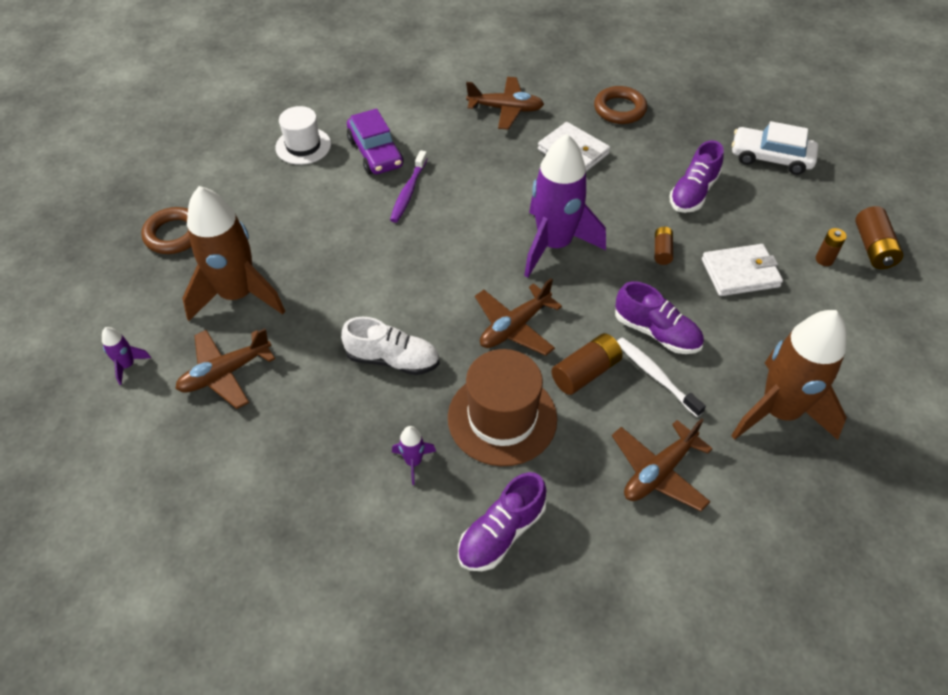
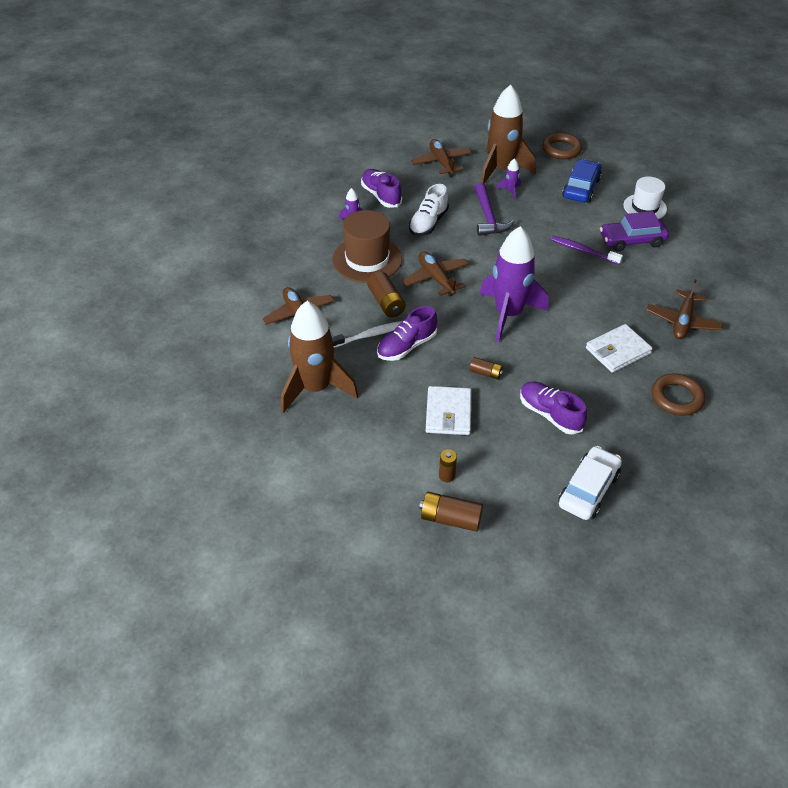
camera: 105 degrees right, 5 degrees down
purple rocket [102,327,151,385] -> purple rocket moved to [497,158,521,200]
purple shoe [458,472,546,571] -> purple shoe moved to [361,169,402,208]
none -> purple hammer [475,183,515,236]
none -> blue car [562,159,602,203]

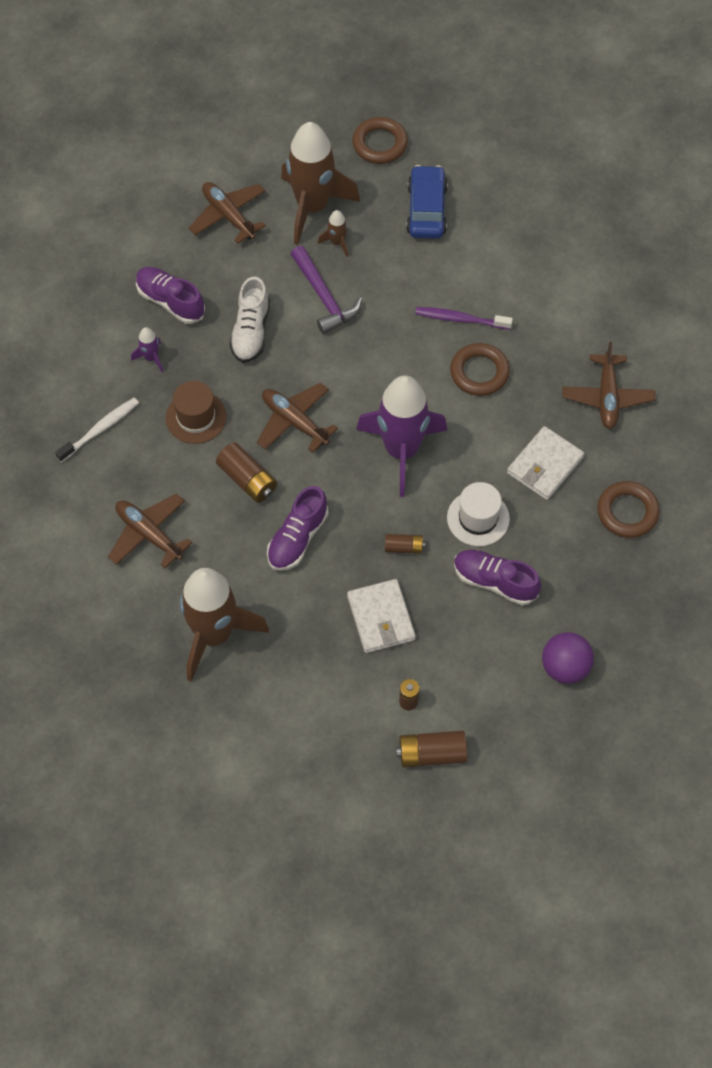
camera: 20 degrees left, 15 degrees up
brown hat [332,210,402,283] -> brown hat [166,381,227,444], size x0.65
white toothbrush [332,321,402,348] -> white toothbrush moved to [55,398,139,462]
purple rocket [497,158,521,200] -> brown rocket [318,210,348,257]
white car [559,446,622,520] -> purple ball [542,632,594,684]
purple car [600,211,669,252] -> none
white hat [623,177,667,219] -> white hat moved to [447,482,510,546]
none -> brown ring [450,343,510,396]

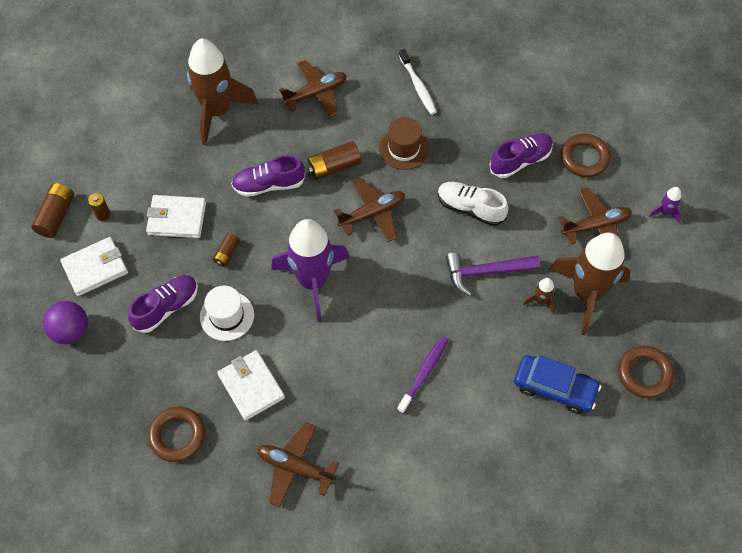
camera: 110 degrees right, 0 degrees up
purple rocket [131,327,163,372] -> purple rocket moved to [649,187,681,223]
purple shoe [267,486,329,571] -> purple shoe turned 60 degrees counterclockwise [231,155,305,197]
brown ring [450,343,510,396] -> brown ring moved to [561,134,611,178]
none -> white wallet [60,237,128,296]

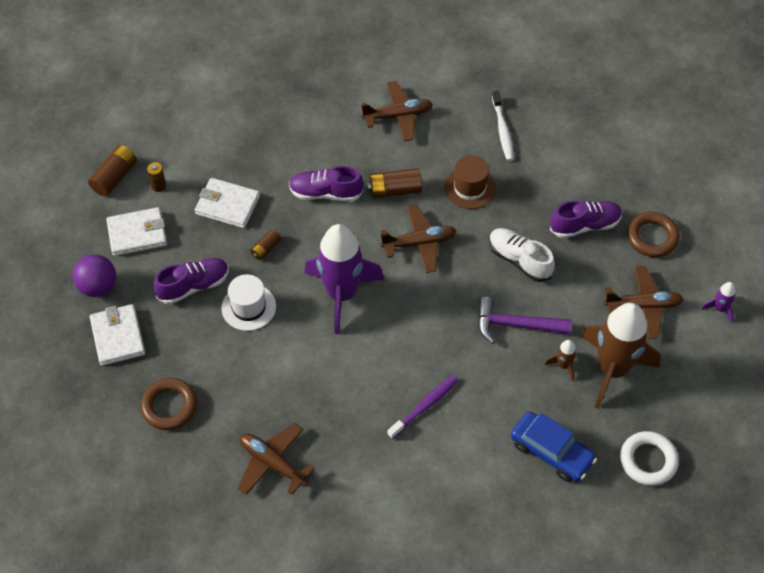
camera: 15 degrees right, 5 degrees down
brown rocket [187,39,258,145] -> none
white wallet [217,350,285,421] -> white wallet moved to [90,304,145,366]
brown ring [618,345,674,398] -> white ring [620,431,679,486]

